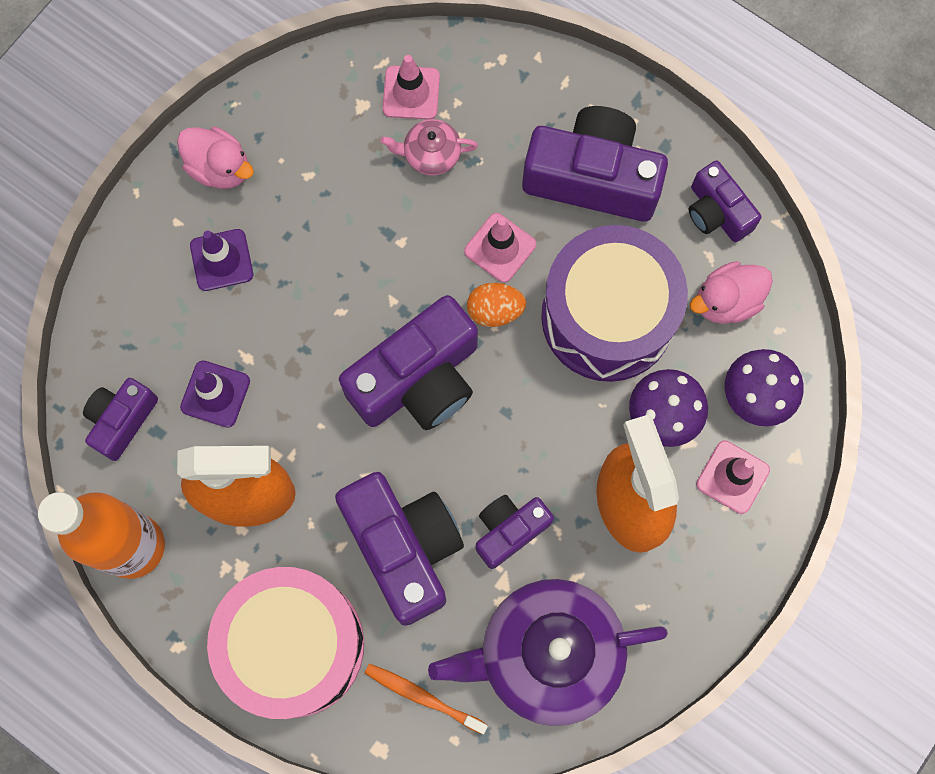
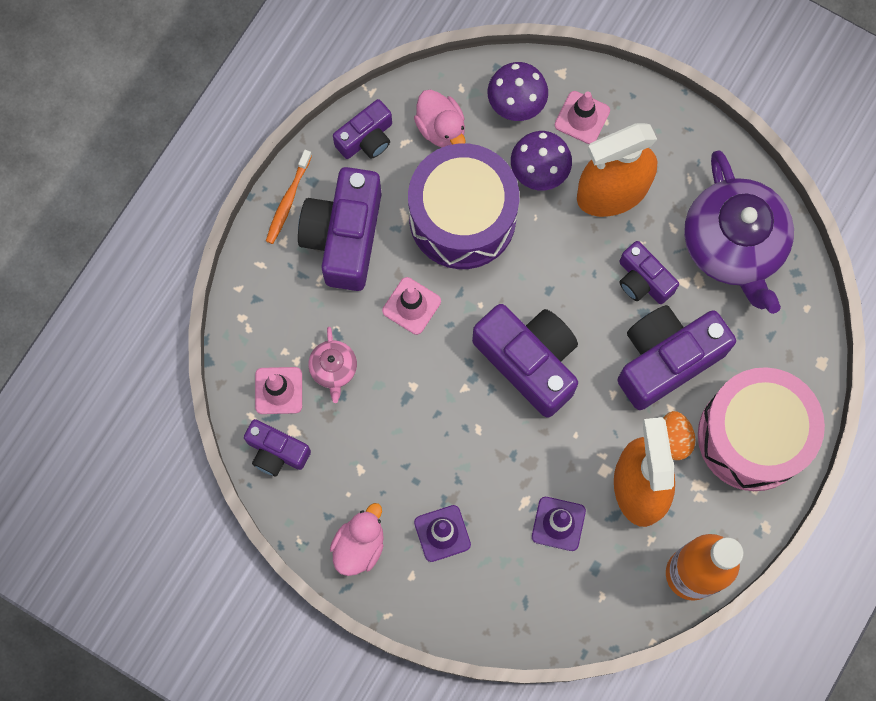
camera: 95 degrees left, 0 degrees up
purple camera [83,378,158,461] -> purple camera moved to [244,419,311,477]
orange toothbrush [365,664,488,734] -> orange toothbrush moved to [266,150,312,244]
orange egg [467,283,526,327] -> orange egg moved to [664,411,696,460]

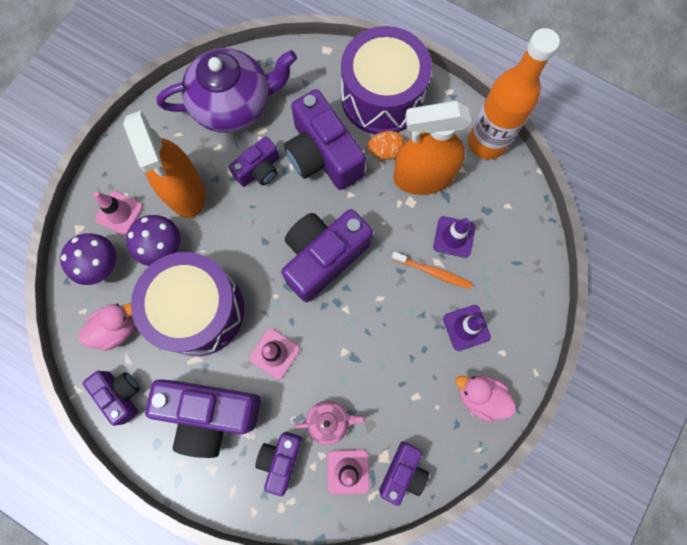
camera: 90 degrees left, 0 degrees up
orange toothbrush [266,150,312,244] -> orange toothbrush moved to [392,252,473,289]
pink drum [698,367,825,491] -> purple drum [341,26,432,135]
none -> purple camera [255,432,302,496]

